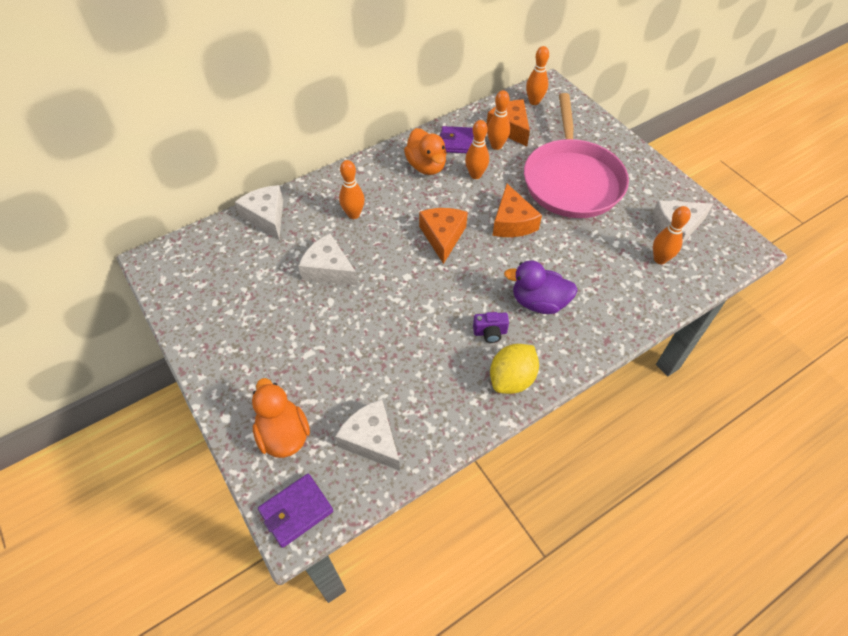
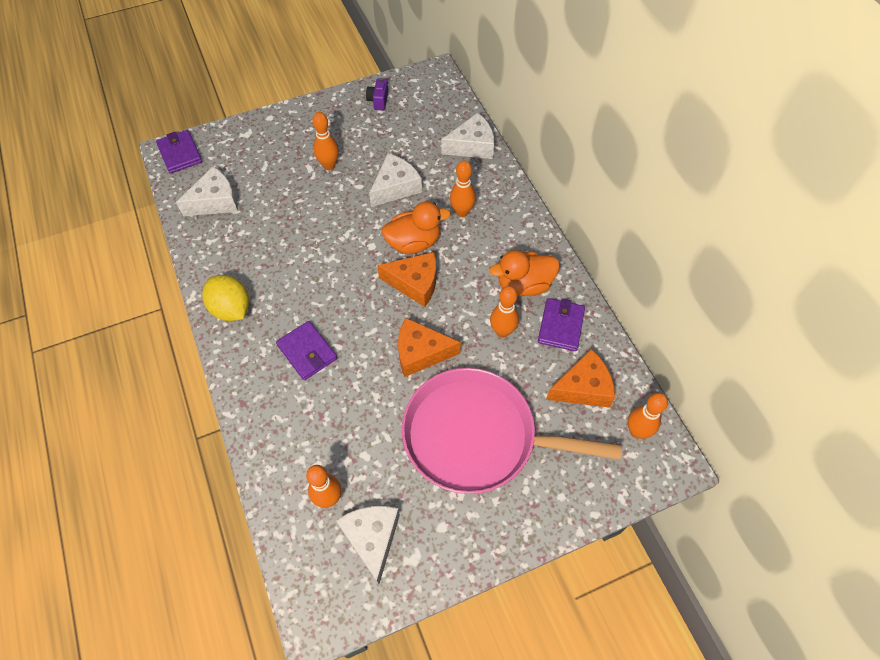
camera: 100 degrees right, 5 degrees up
orange duck [252,378,310,458] -> orange duck moved to [381,201,451,254]
purple camera [473,312,509,343] -> purple camera moved to [366,78,388,110]
orange bowling pin [487,90,510,150] -> orange bowling pin moved to [312,112,339,170]
purple duck [504,260,578,314] -> purple wallet [276,321,337,380]

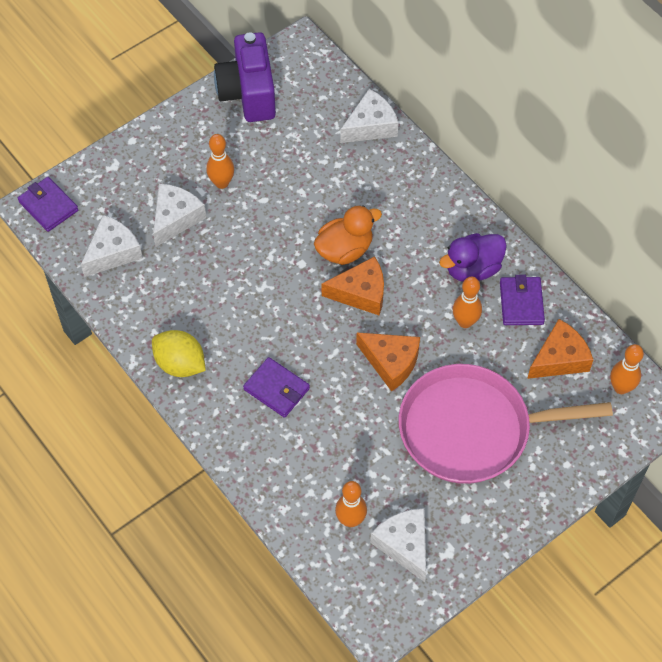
camera: 15 degrees left, 0 degrees up
purple camera [366,78,388,110] -> purple camera [214,32,276,122], size x2.40
white cheese [369,153,422,207] -> white cheese moved to [153,184,206,247]
orange cheese [398,318,461,377] -> orange cheese turned 135 degrees counterclockwise [356,332,420,392]
orange bowling pin [450,160,476,217] -> none
orange duck [489,250,560,296] -> purple duck [439,233,507,282]

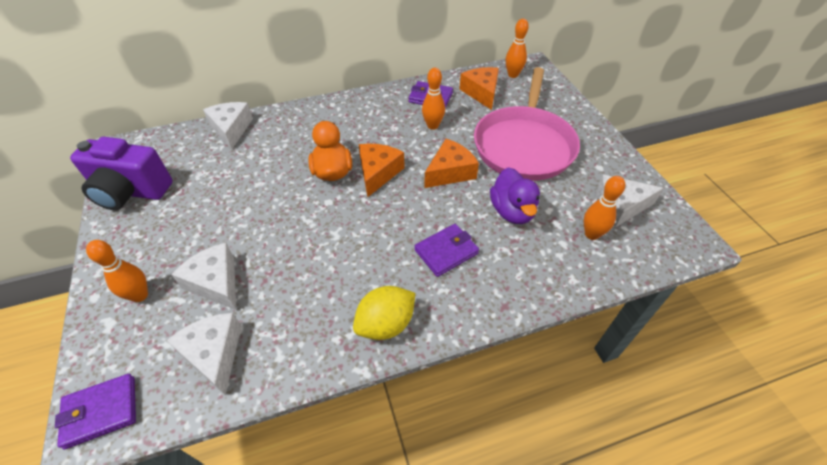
camera: 70 degrees left, 10 degrees down
orange bowling pin [206,134,234,189] -> orange bowling pin moved to [86,240,148,302]
purple duck [439,233,507,282] -> purple duck moved to [490,167,540,224]

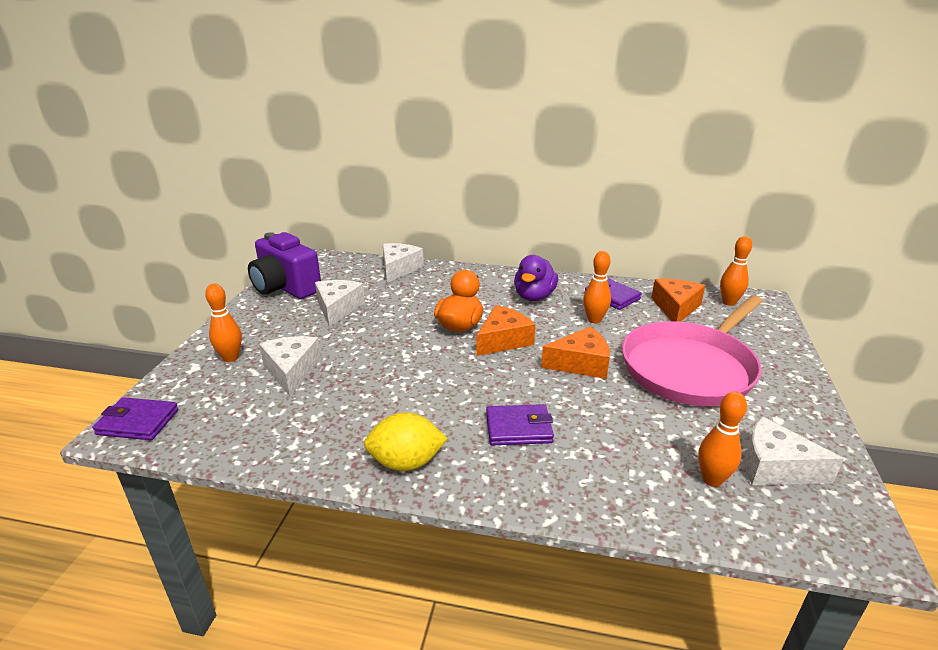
camera: 30 degrees right, 20 degrees down
white cheese [166,313,241,395] -> white cheese moved to [315,280,365,327]
purple duck [490,167,540,224] -> purple duck moved to [514,255,558,301]

